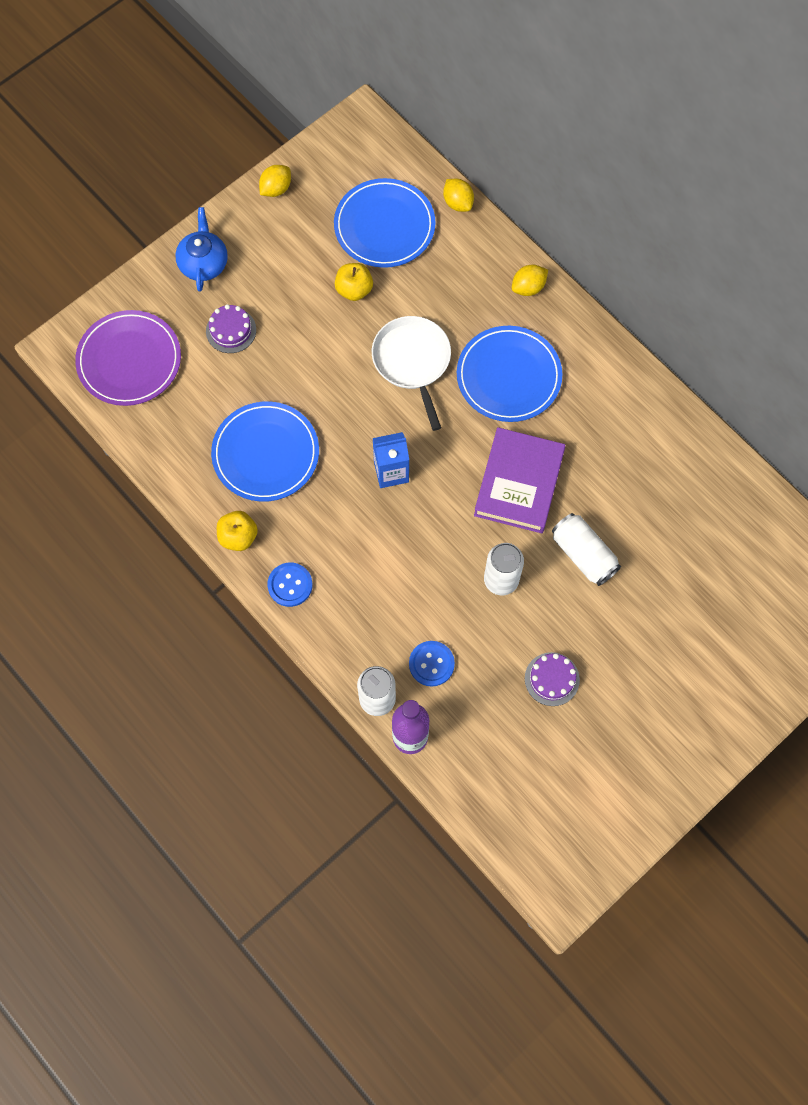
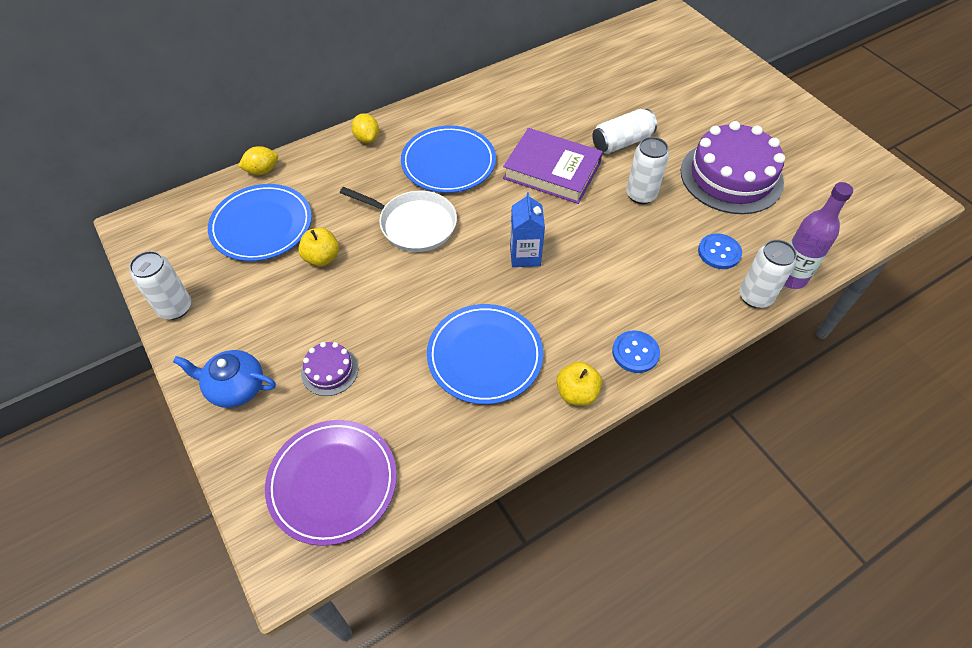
camera: 80 degrees left, 15 degrees down
yellow lemon [259,165,291,197] -> white can [129,251,191,320]
white pan [372,316,451,431] -> white pan turned 150 degrees counterclockwise [340,187,457,252]
purple cake [525,652,580,706] -> purple cake [681,121,785,214], size x2.17

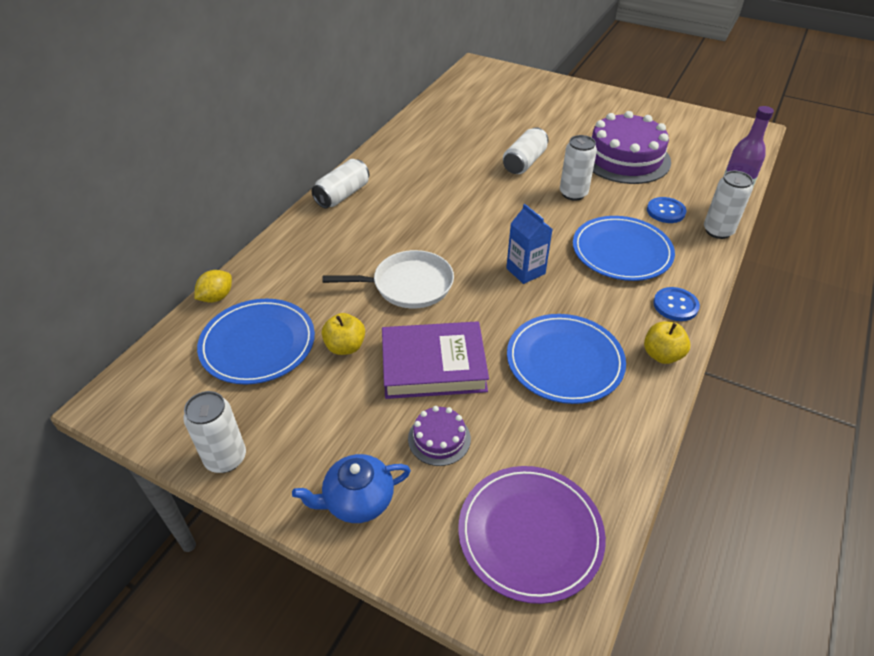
camera: 30 degrees left, 10 degrees down
yellow lemon [352,113,379,143] -> none
blue plate [401,125,496,193] -> blue plate moved to [573,216,675,281]
purple book [503,128,603,204] -> purple book moved to [382,321,489,399]
none -> white can [311,159,369,209]

